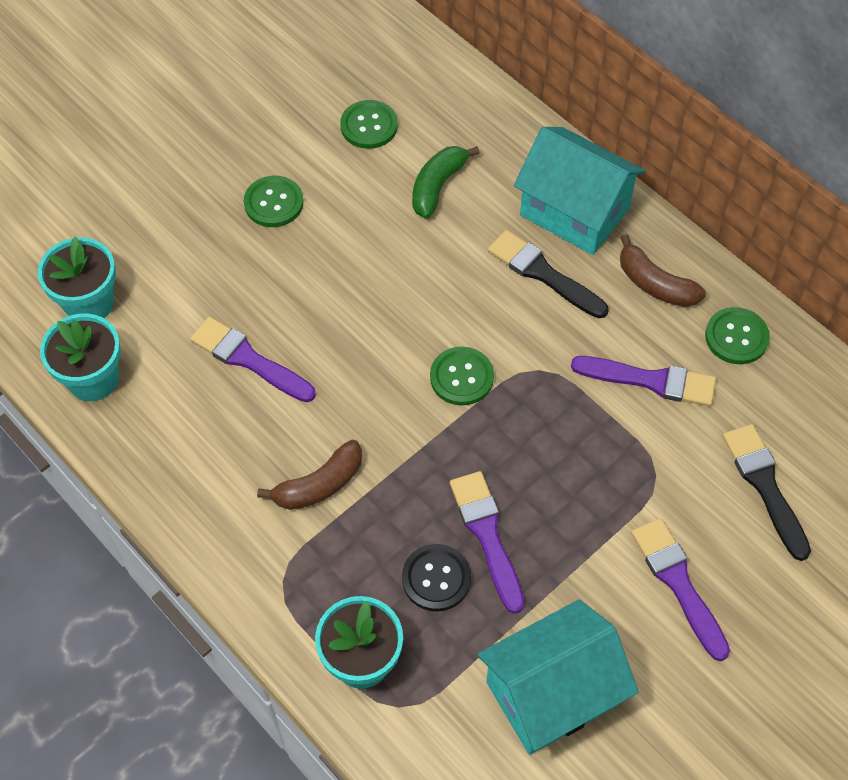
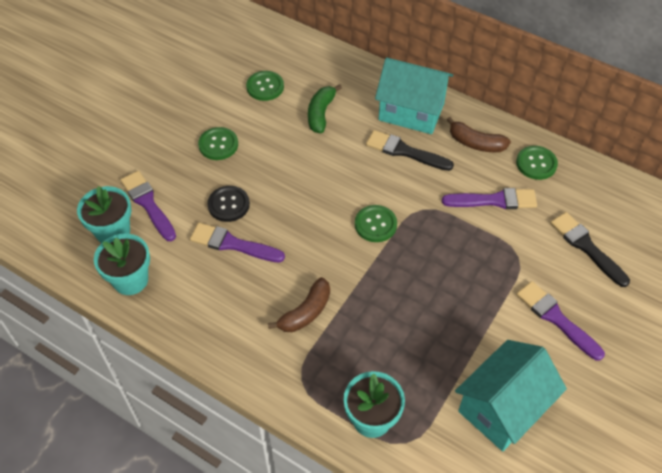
camera: 15 degrees left, 5 degrees down
black button [402,544,471,611] -> black button moved to [207,186,250,222]
purple brush [450,471,524,614] -> purple brush moved to [121,171,176,241]

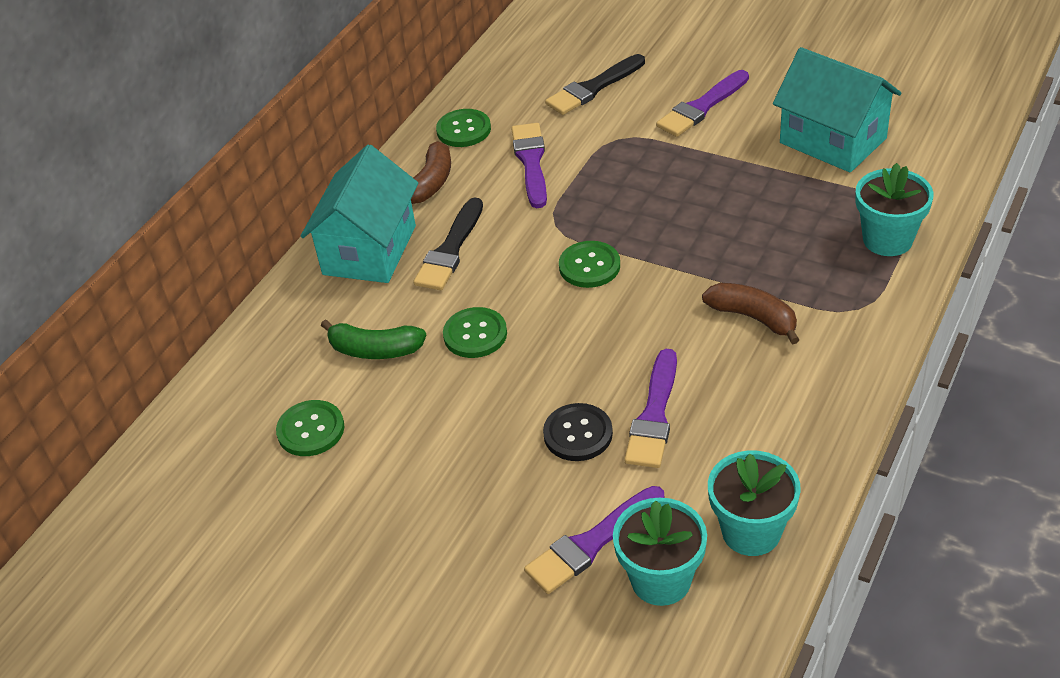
camera: 90 degrees left, 10 degrees down
green button [198,127,238,160] -> green button moved to [443,307,507,358]

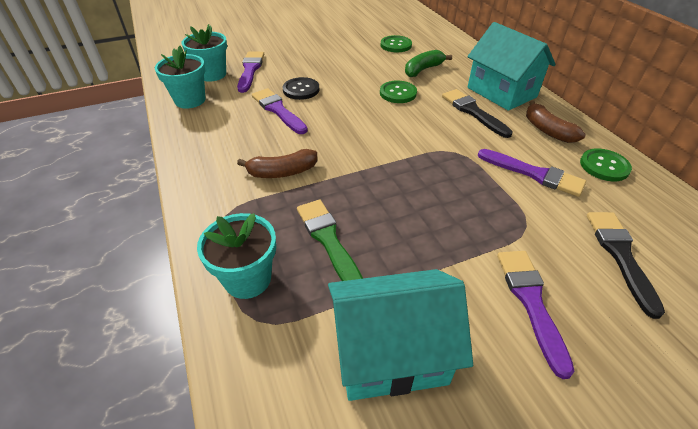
camera: 125 degrees right, 0 degrees up
green button [559,241,620,288] -> none
none -> green brush [297,199,363,281]

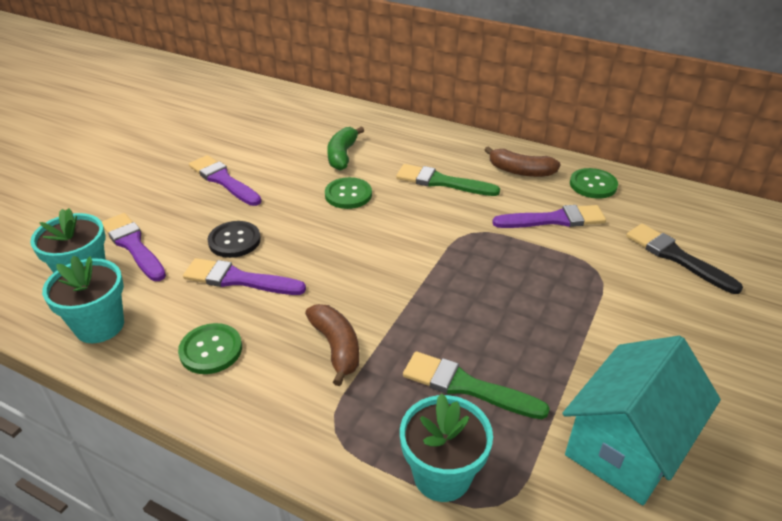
camera: 40 degrees left, 5 degrees down
brown banana [237,149,317,178] -> brown banana turned 60 degrees counterclockwise [305,304,359,386]
green button [381,35,412,52] -> green button moved to [178,323,242,374]
black brush [442,89,513,138] -> green brush [396,164,500,196]
turquoise house [467,22,556,111] -> none
purple brush [497,251,575,379] -> purple brush moved to [189,155,261,206]

